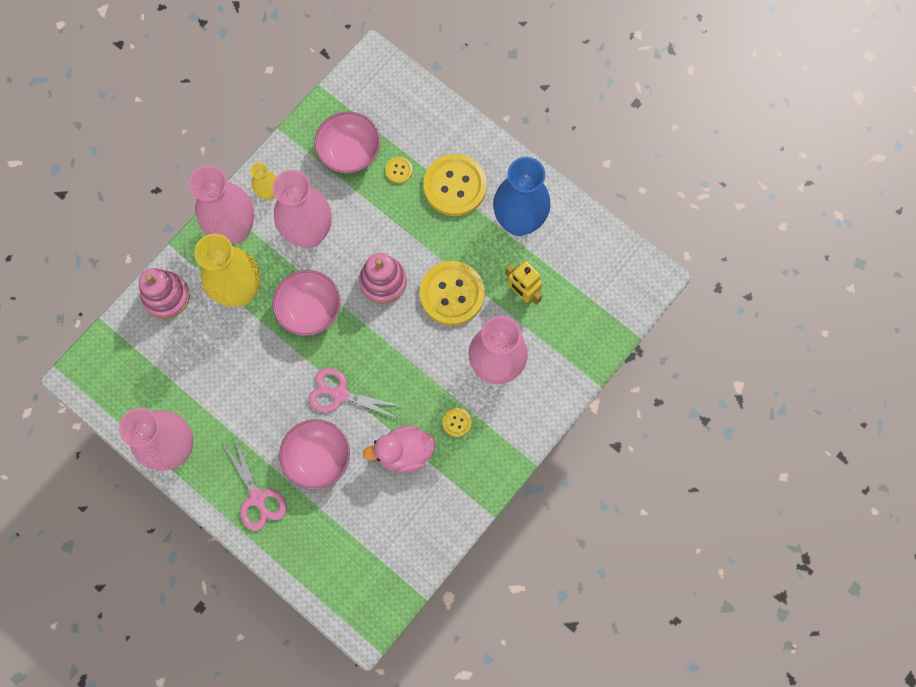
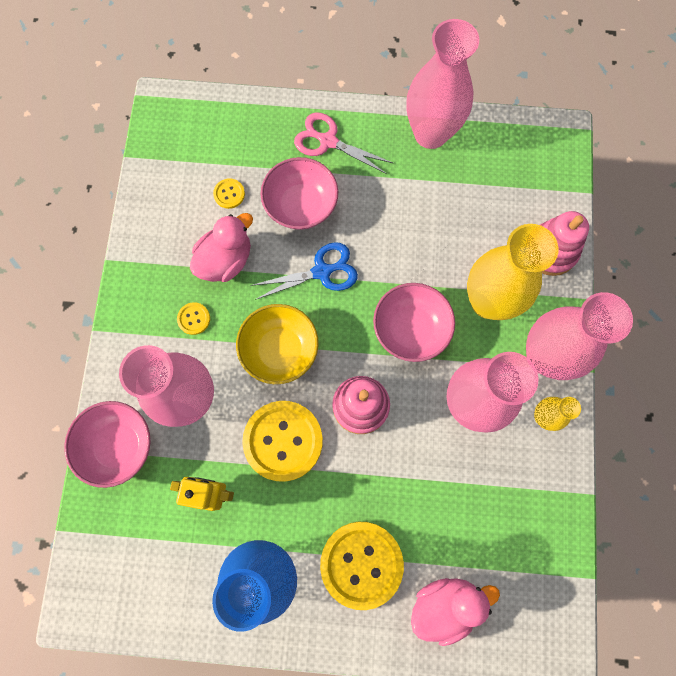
camera: 145 degrees right, 0 degrees up
pink scissors [308,368,401,419] -> blue scissors [250,242,358,300]
pink bowl [314,111,380,173] -> pink bowl moved to [64,401,151,488]
yellow button [385,157,413,183] -> yellow button moved to [213,178,245,209]
none -> yellow bowl [236,304,318,384]
none -> pink duck [411,578,500,646]

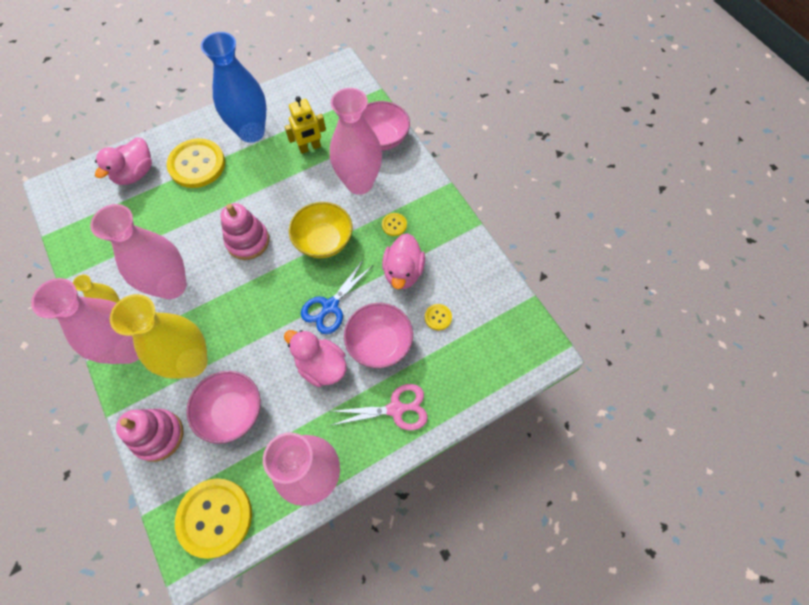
camera: 145 degrees right, 10 degrees down
yellow button [242,401,323,482] -> yellow button moved to [175,478,252,559]
pink bowl [373,283,455,362] -> pink bowl moved to [186,371,261,444]
none -> pink duck [284,330,347,387]

